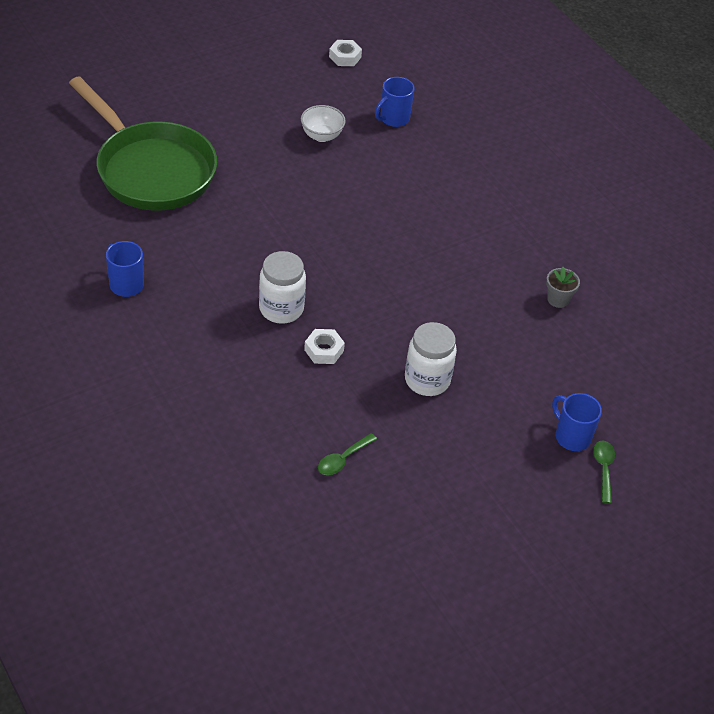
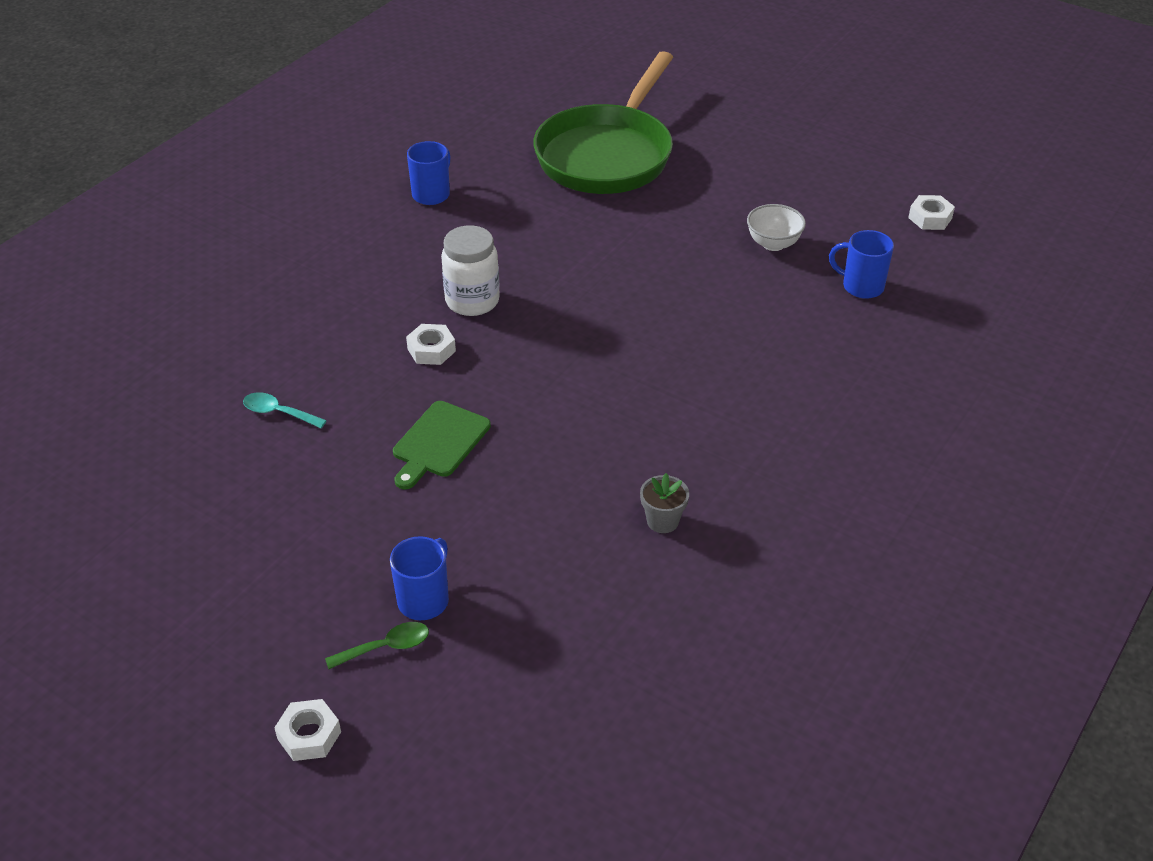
camera: 70 degrees right, 5 degrees down
green spoon [318,433,377,475] -> turquoise spoon [243,392,327,428]
white jar [405,322,457,396] -> green cutting board [393,401,491,489]
none -> white nut [274,699,341,761]

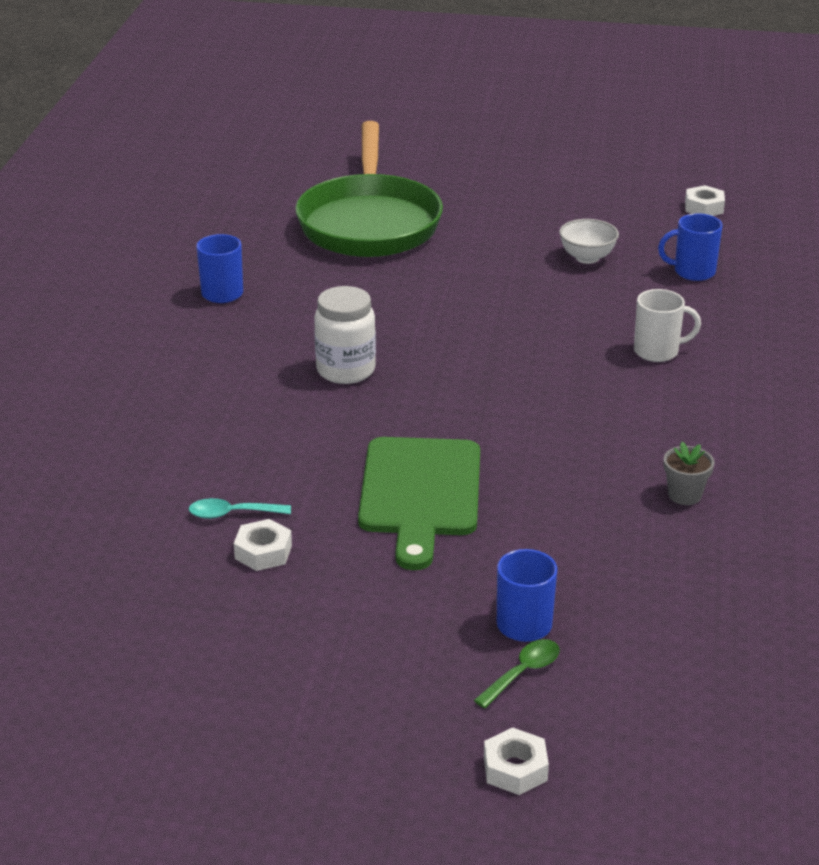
camera: 25 degrees left, 10 degrees down
green cutting board [393,401,491,489] -> green cutting board [358,437,480,570], size x1.57
white nut [406,324,456,365] -> white nut moved to [234,519,292,571]
none -> white mug [634,289,701,362]

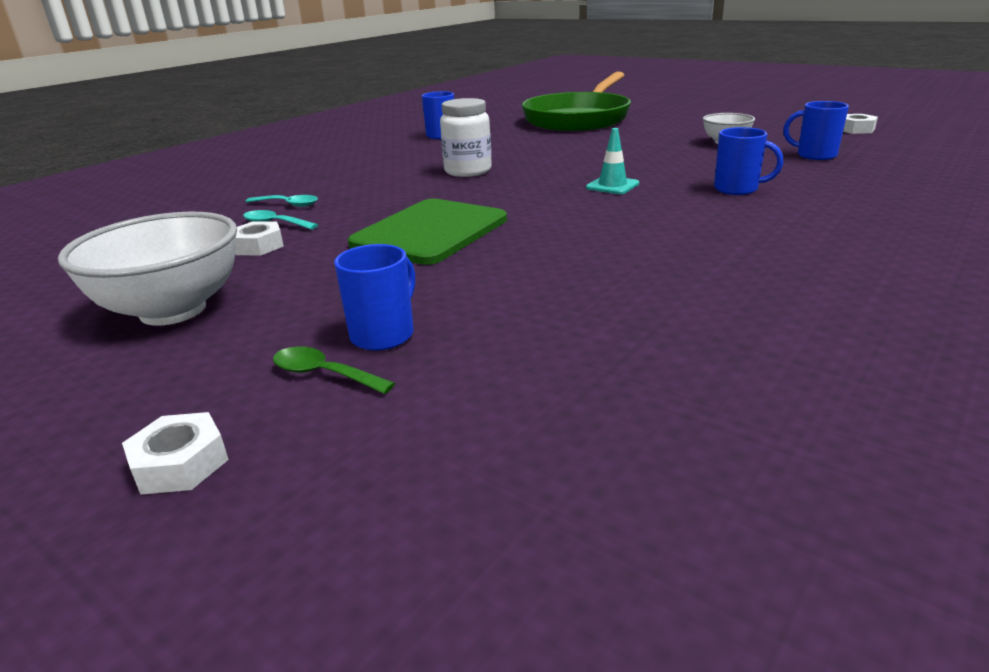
camera: 30 degrees right, 5 degrees down
green spoon [474,639,560,708] -> green spoon turned 135 degrees counterclockwise [273,346,395,394]
white mug [634,289,701,362] -> blue mug [714,127,783,195]
grey flower pot [664,442,715,505] -> none
none -> white bowl [58,212,237,326]
none -> turquoise spoon [246,195,318,207]
none -> turquoise traffic cone [586,128,639,194]

